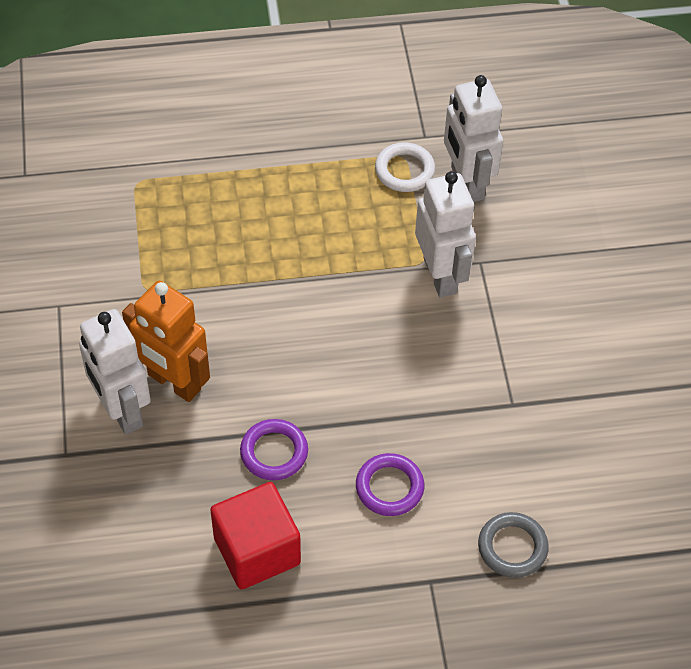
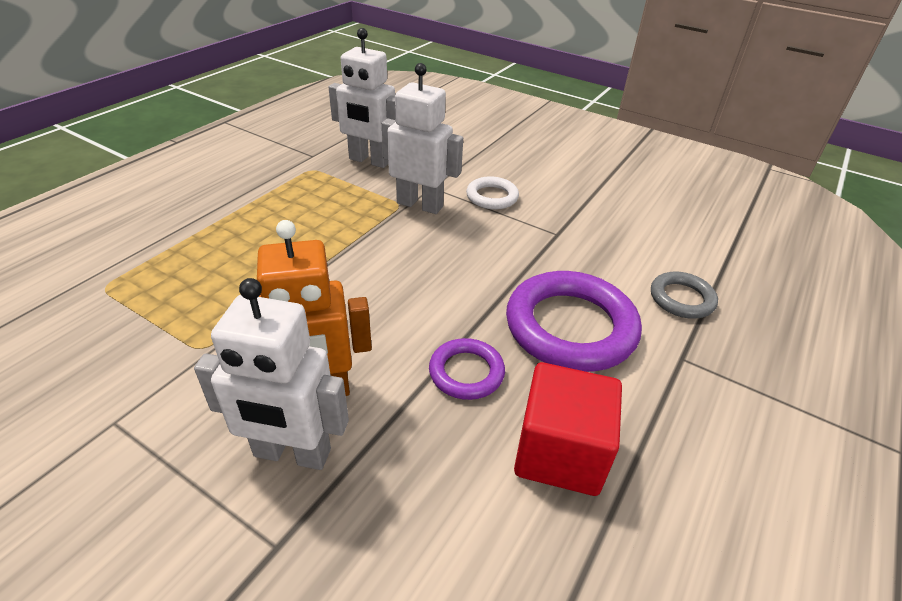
camera: 50 degrees left, 15 degrees down
purple ring [356,453,424,516] -> purple ring [506,271,642,372], size x1.91
white ring [375,142,435,192] -> white ring moved to [466,176,519,210]

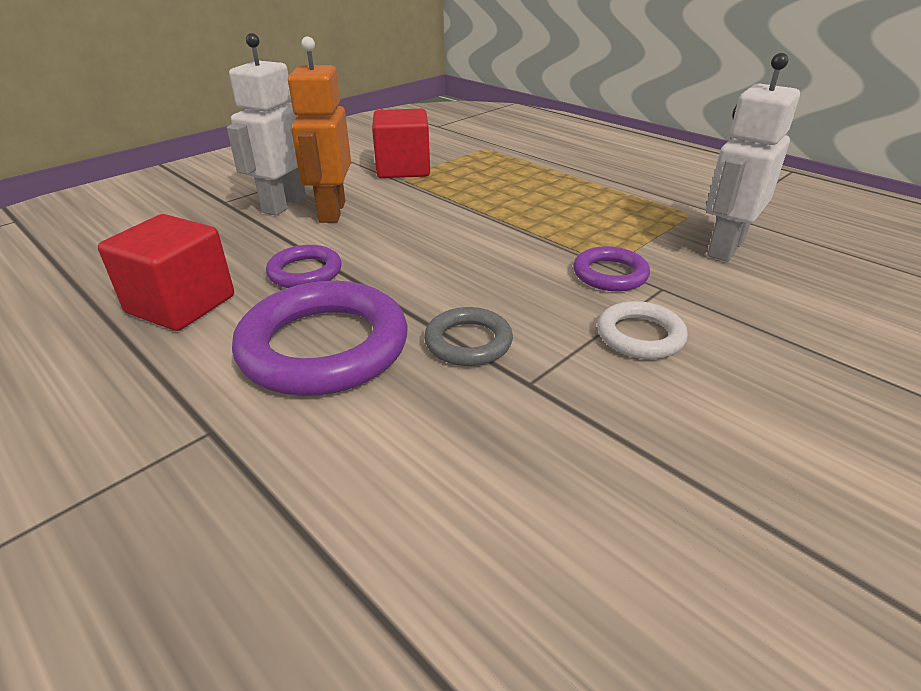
camera: 105 degrees right, 5 degrees down
white robot [382,63,463,214] -> purple ring [573,246,650,291]
grey ring [651,271,718,319] -> grey ring moved to [424,307,513,366]
none -> red cube [372,109,430,178]

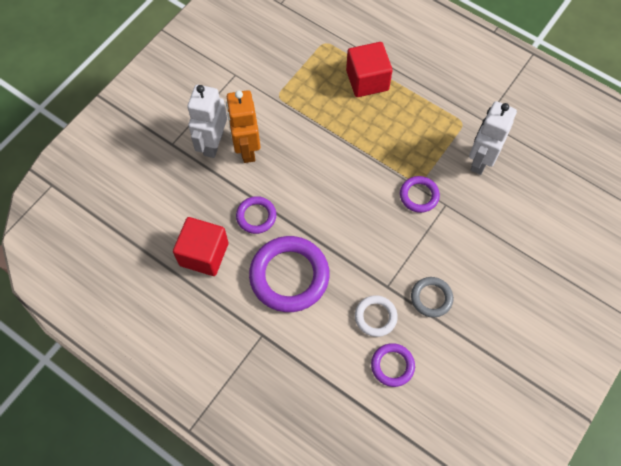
camera: 10 degrees left, 30 degrees up
red cube [372,109,430,178] -> red cube moved to [346,42,393,97]
grey ring [424,307,513,366] -> grey ring moved to [411,277,453,317]
white ring [597,301,688,359] -> white ring moved to [355,295,398,337]
none -> purple ring [371,343,415,387]

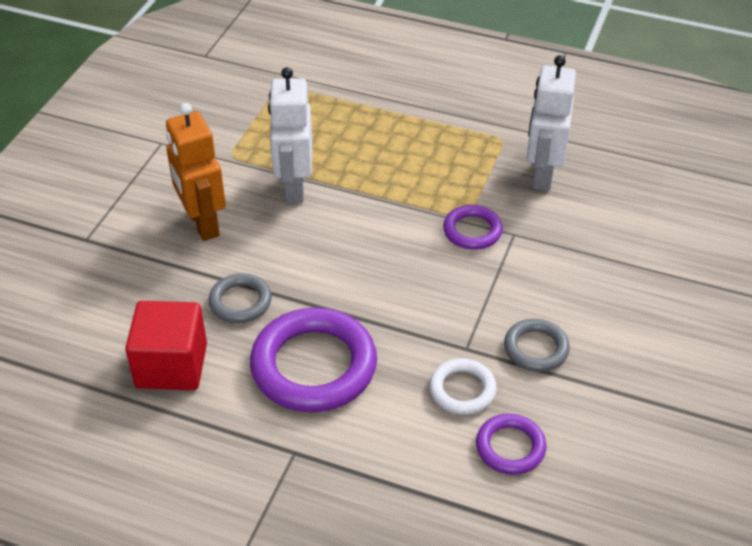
camera: 15 degrees left, 20 degrees down
white robot [187,85,227,158] -> white robot moved to [268,67,312,203]
purple ring [236,196,276,234] -> grey ring [208,273,272,323]
red cube [346,42,393,97] -> none

